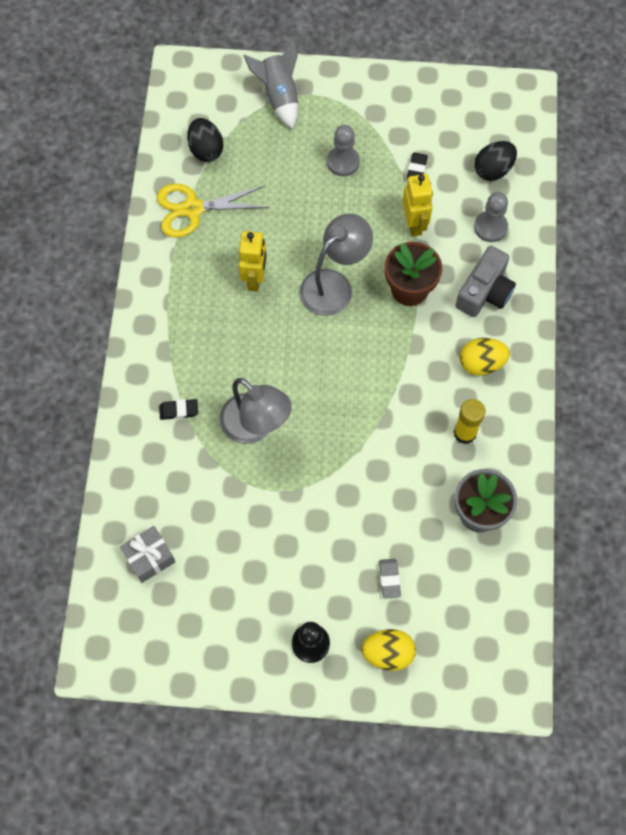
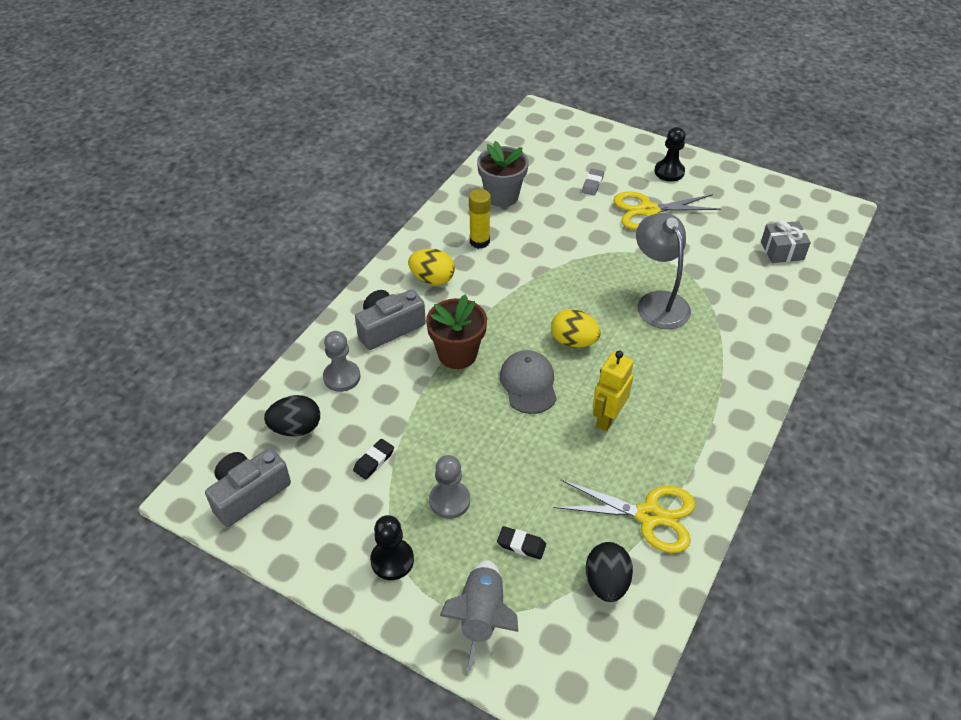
camera: 155 degrees left, 20 degrees down
black eraser [159,399,198,420] -> black eraser moved to [497,526,546,560]
grey lamp [299,214,373,316] -> grey cap [500,350,557,414]
yellow egg [361,629,416,671] -> yellow egg moved to [551,309,601,348]
yellow robot [402,174,433,237] -> none
none -> grey camera [205,448,291,527]
none -> black pawn [370,515,414,580]
none -> yellow scissors [613,191,721,230]

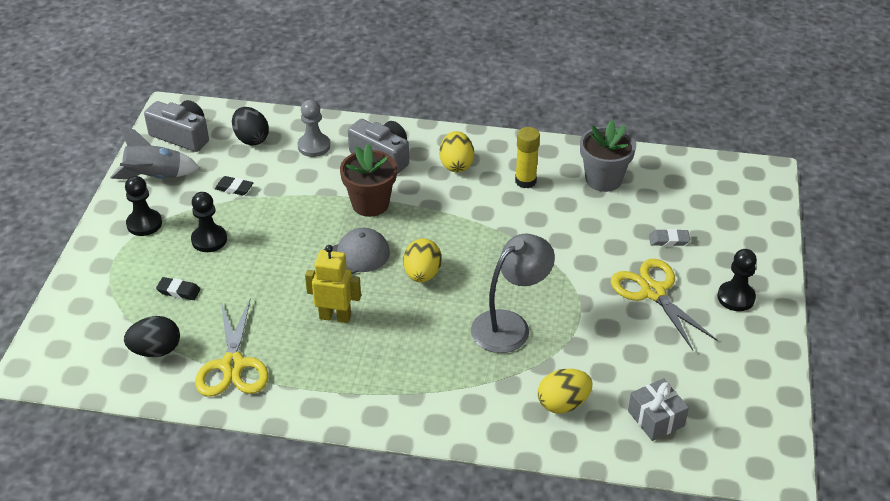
camera: 70 degrees right, 5 degrees down
grey pawn [429,455,470,519] -> black pawn [191,192,227,252]
grey rocket [440,560,518,671] -> grey rocket moved to [110,125,200,179]
black eraser [497,526,546,560] -> black eraser turned 75 degrees counterclockwise [156,277,200,300]
none -> yellow egg [538,369,593,414]

